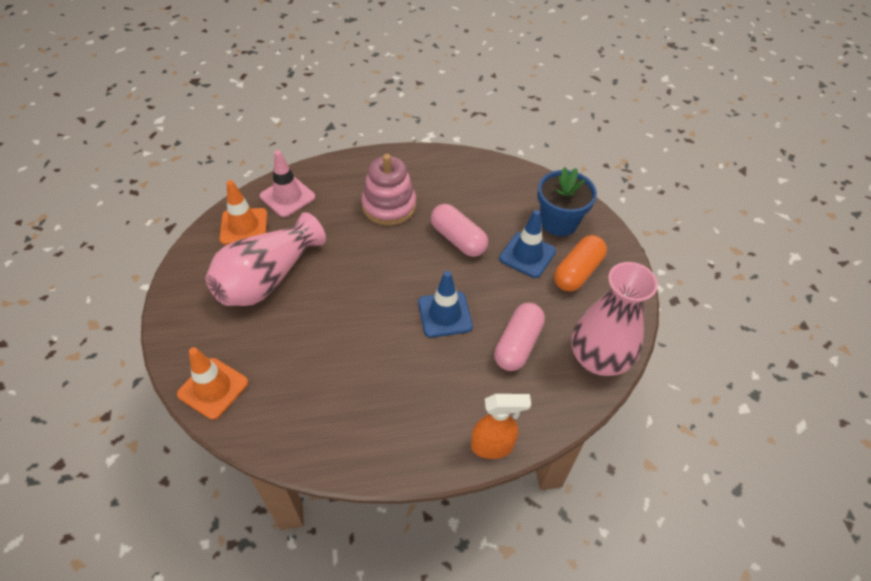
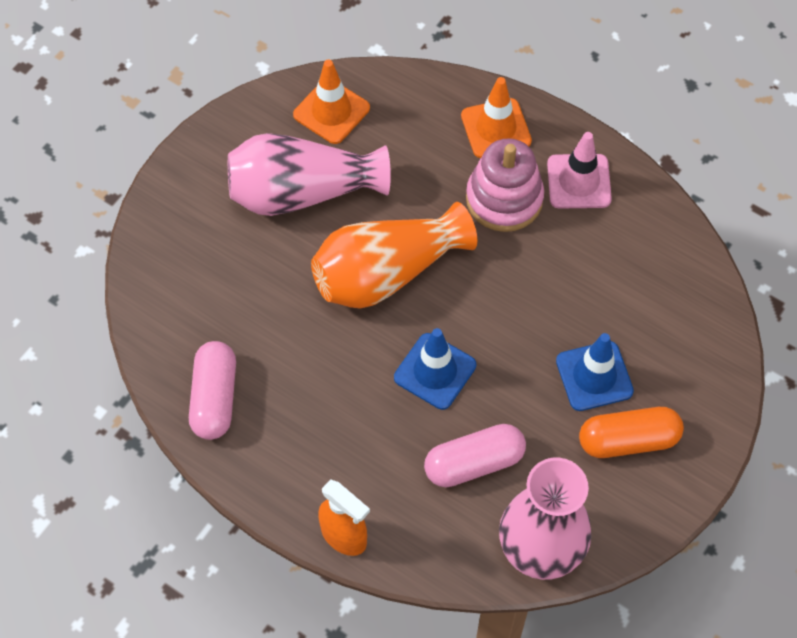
camera: 45 degrees right, 10 degrees up
orange traffic cone [177,347,248,420] -> orange traffic cone moved to [461,77,532,158]
pink traffic cone [260,150,315,217] -> pink traffic cone moved to [547,132,612,209]
pink capsule [431,204,488,257] -> pink capsule moved to [189,341,236,440]
blue flower pot [537,167,597,236] -> none
none -> orange vase [311,202,477,309]

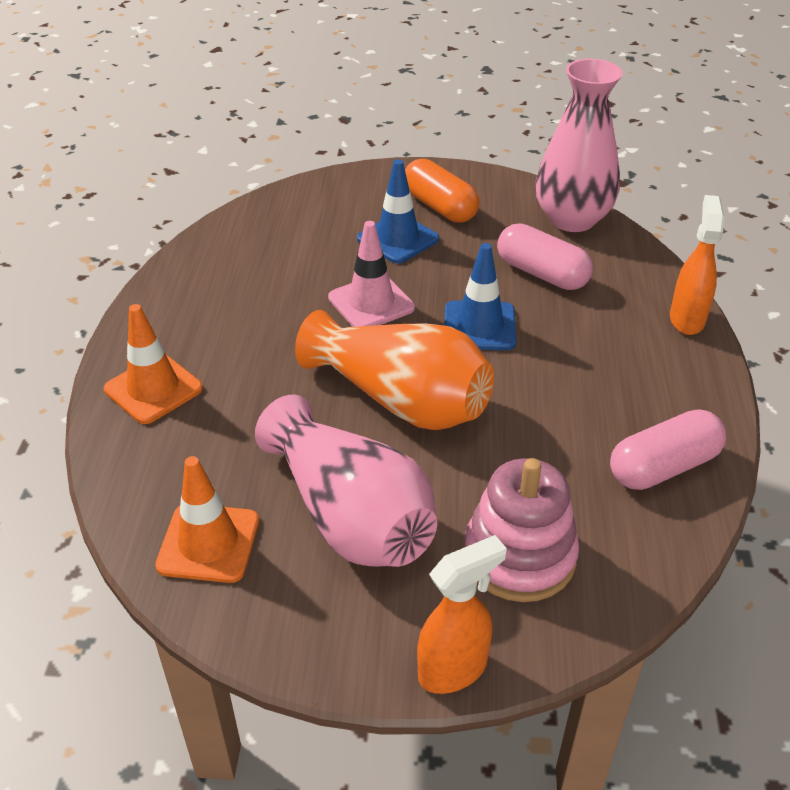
camera: 120 degrees left, 20 degrees down
pink stacking toy [466,138,544,232] -> pink stacking toy moved to [464,458,579,602]
pink traffic cone [547,132,612,209] -> pink traffic cone moved to [328,221,415,327]
none -> orange spray bottle [417,535,507,694]

